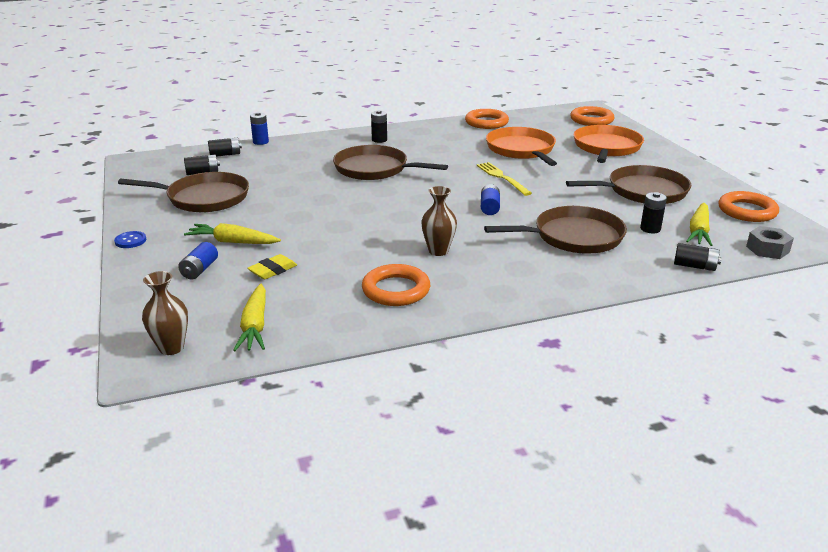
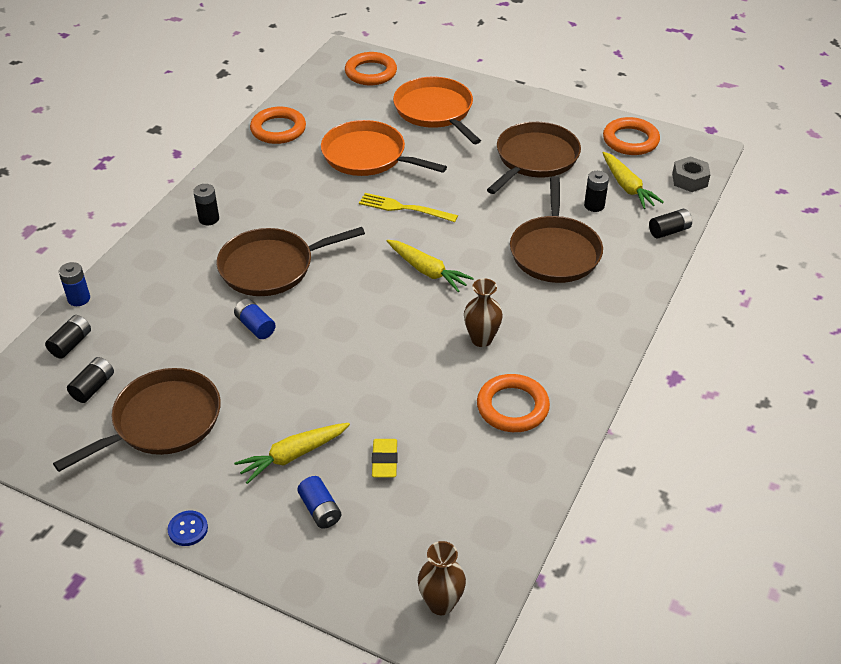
camera: 45 degrees left, 15 degrees up
yellow carrot [233,284,266,351] -> yellow carrot moved to [387,240,474,292]
blue battery [481,184,500,215] -> blue battery moved to [234,299,276,339]
brown pan [484,206,627,254] -> brown pan turned 150 degrees clockwise [510,176,603,283]

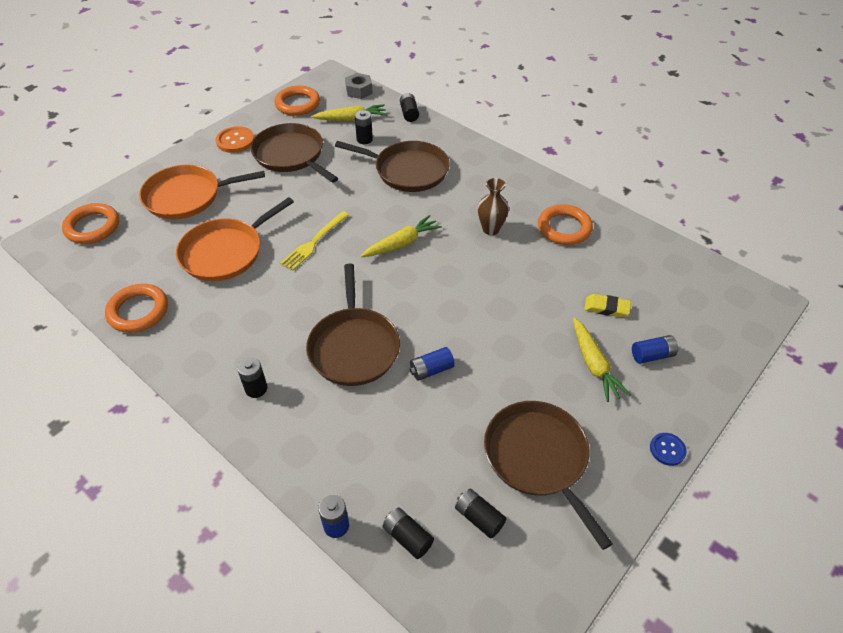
camera: 75 degrees left, 5 degrees up
brown vase [418,541,466,615] -> none
none -> orange button [216,126,254,153]

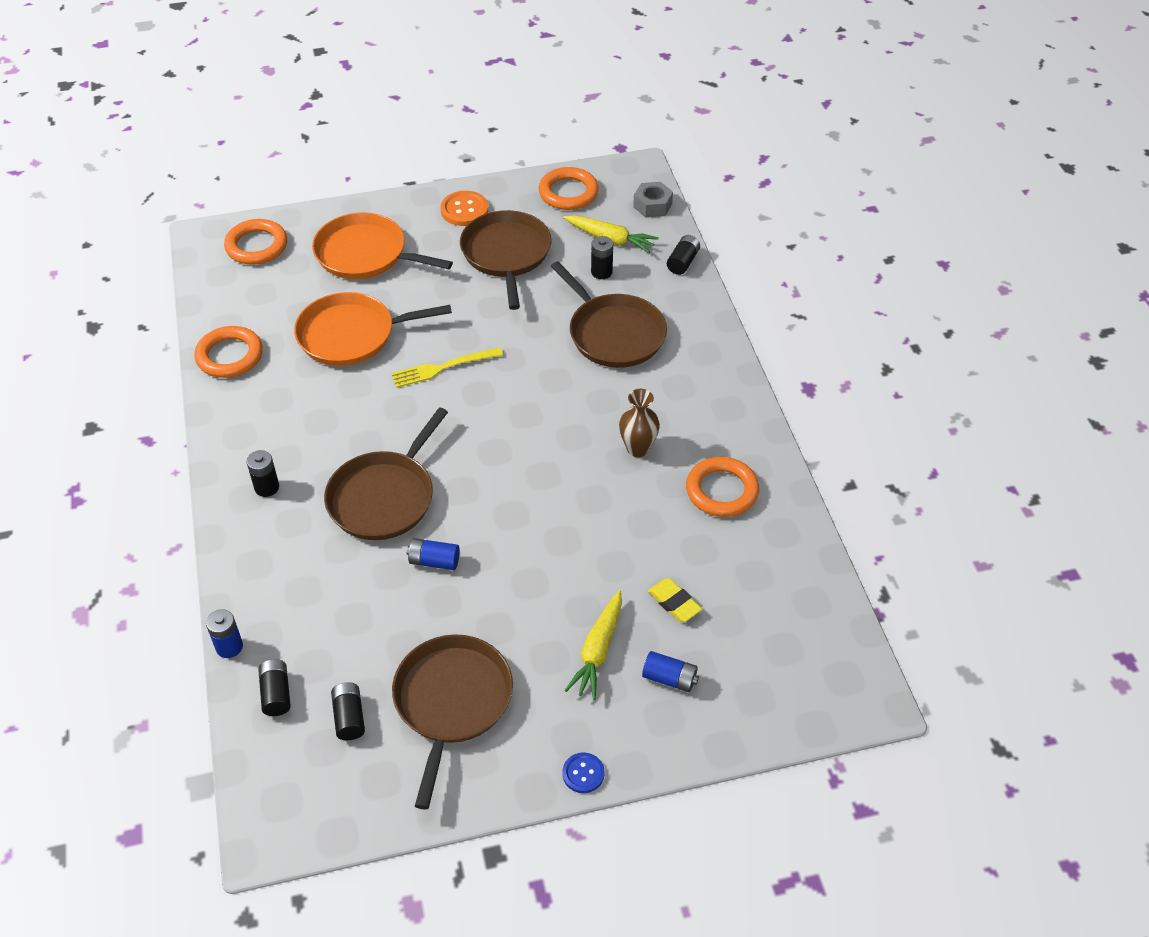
camera: 35 degrees right, 0 degrees up
yellow carrot [361,215,442,258] -> none

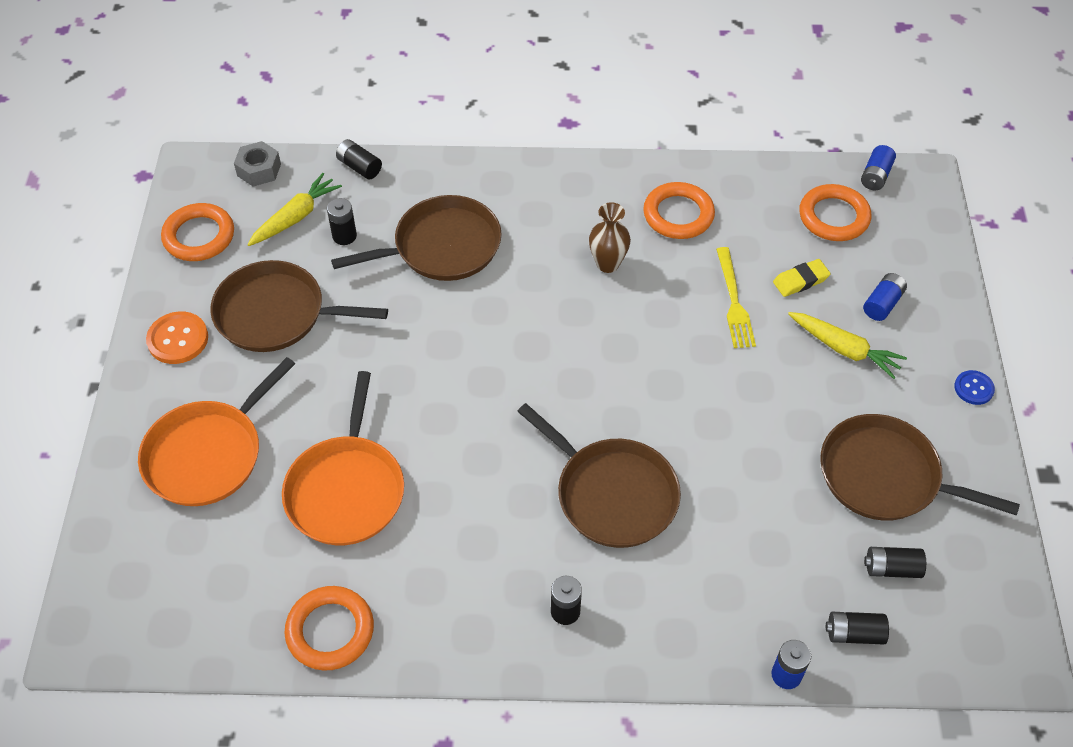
camera: 75 degrees left, 5 degrees up
orange ring [224,219,287,265] -> orange ring moved to [799,184,871,241]
yellow fork [391,347,503,388] -> yellow fork moved to [716,247,756,348]
blue battery [407,538,460,570] -> blue battery moved to [861,145,896,190]

